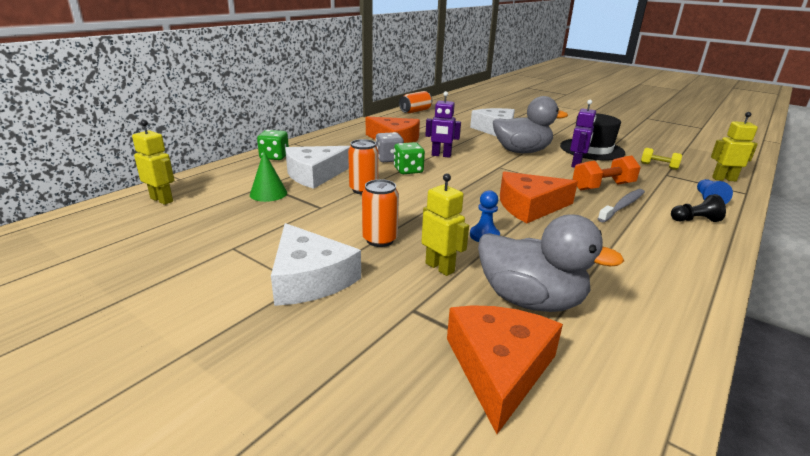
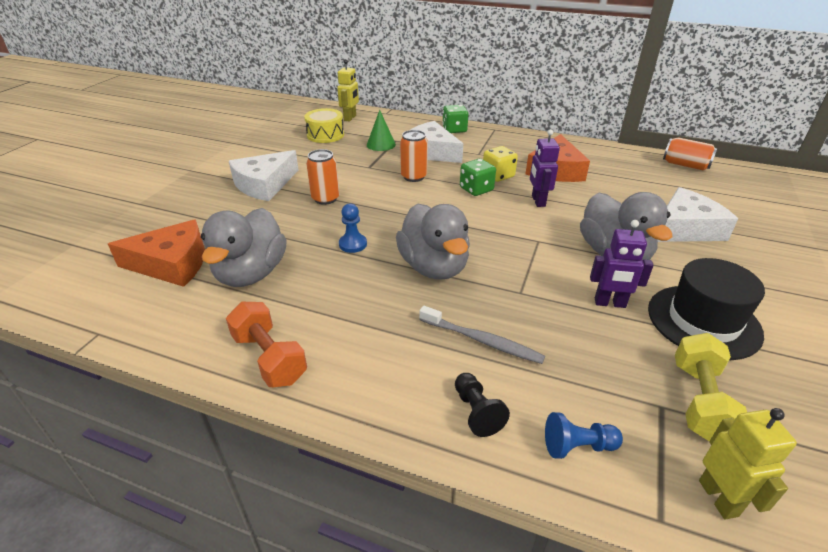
camera: 75 degrees right, 10 degrees up
grey dice [375,132,404,162] -> yellow dice [483,146,518,182]
yellow robot [422,173,469,276] -> none
orange cheese [500,171,578,223] -> grey duck [396,204,470,280]
orange dumbbell [573,156,641,191] -> orange dumbbell moved to [226,302,307,387]
yellow dumbbell [641,148,682,170] -> yellow dumbbell [675,333,747,441], size x1.63
none -> yellow drum [304,108,344,143]

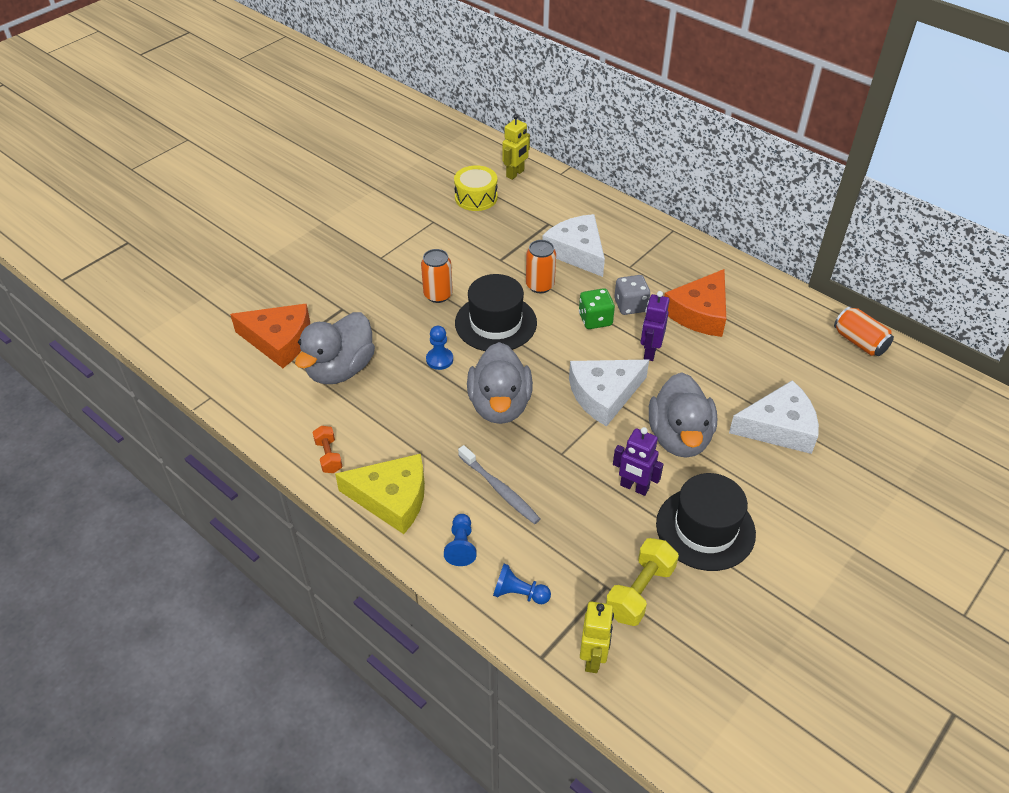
camera: 20 degrees right, 10 degrees up
orange dumbbell [226,302,307,387] -> orange dumbbell [313,426,343,473], size x0.61
white cheese [229,150,299,201] -> white cheese moved to [569,360,649,427]
green cone [367,110,396,151] -> none
green dice [442,105,468,133] -> none
black pawn [455,373,510,437] -> blue pawn [444,514,477,566]
yellow dice [483,146,518,182] -> grey dice [614,275,650,315]
none -> yellow cheese [335,453,425,534]
none -> black hat [455,274,537,351]

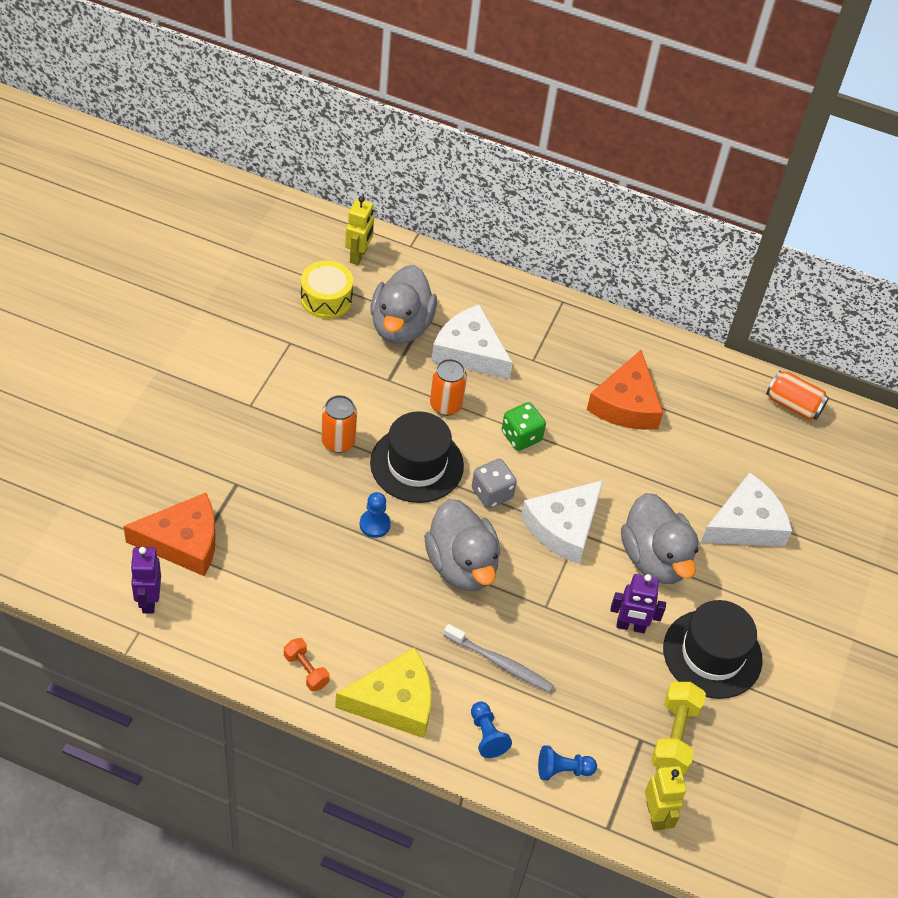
camera: 25 degrees left, 5 degrees up
grey duck [295,312,375,384] -> grey duck moved to [371,265,437,344]
grey dice [614,275,650,315] -> grey dice moved to [472,459,517,509]
purple robot [641,291,670,361] -> purple robot moved to [130,547,161,614]

